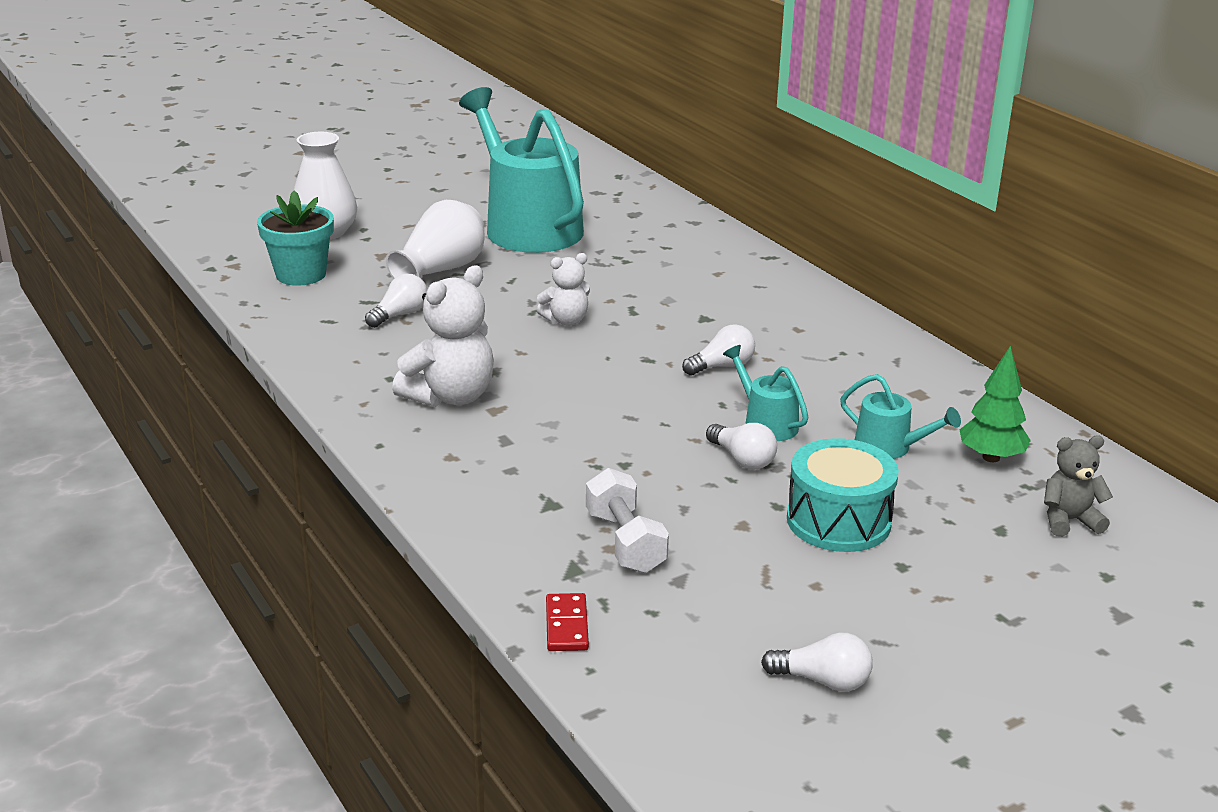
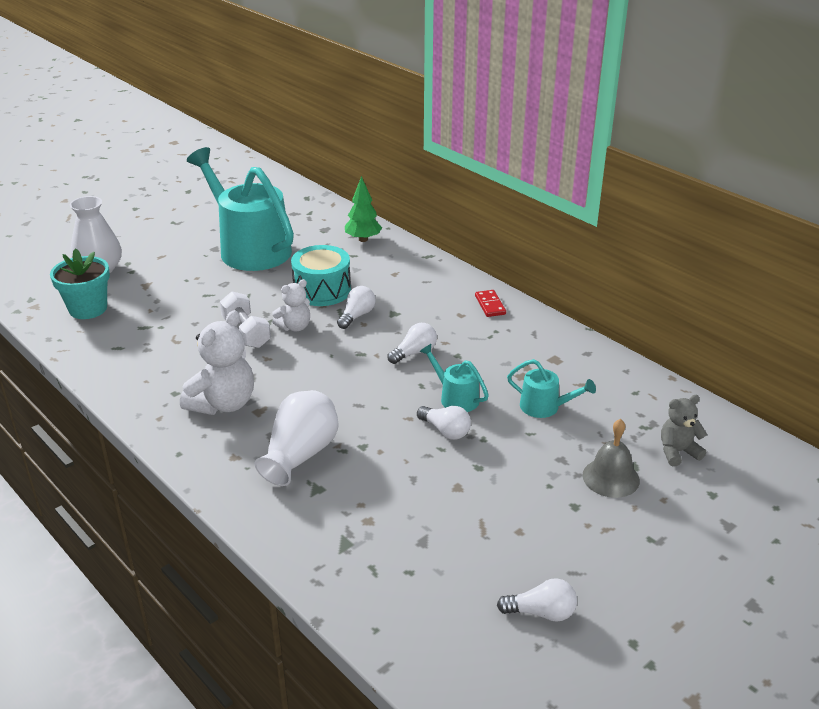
camera: 10 degrees left, 5 degrees up
white light bulb [365,274,427,328] -> white light bulb moved to [337,286,376,329]
white vase [386,200,485,279] -> white vase moved to [255,390,339,486]
red domino [546,593,589,651] -> red domino moved to [475,290,506,317]
white dumbbell [586,468,669,573] -> white dumbbell moved to [220,292,271,348]
turquoise drum [787,438,899,552] -> turquoise drum moved to [291,245,351,306]
green tree [960,345,1031,462] -> green tree moved to [345,176,382,242]
none -> grey bell [582,419,640,498]

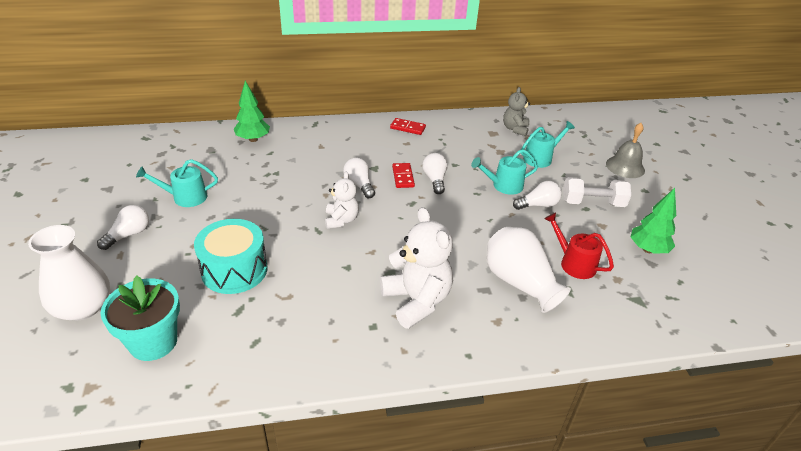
camera: 60 degrees left, 5 degrees up
turquoise watering can [187,147,294,271] -> turquoise watering can [136,159,218,207], size x0.44
white dumbbell [220,292,271,348] -> white dumbbell moved to [563,177,631,207]
turquoise drum [291,245,351,306] -> turquoise drum moved to [194,219,267,294]
white light bulb [497,578,577,622] -> white light bulb moved to [97,205,149,250]
grey teddy bear [661,395,707,466] -> grey teddy bear moved to [503,87,530,136]
none -> red domino [392,163,415,188]
none -> red watering can [544,213,614,279]
none -> green tree [631,188,676,254]

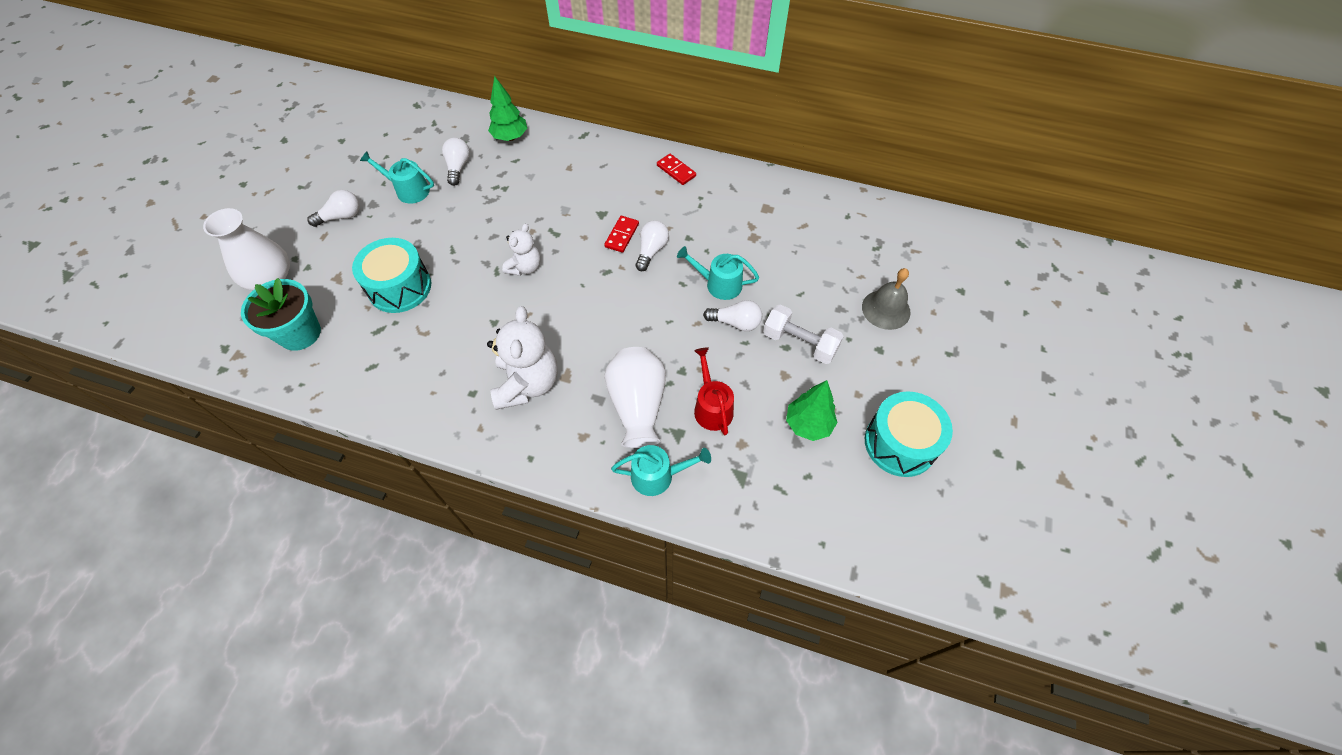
camera: 30 degrees right, 20 degrees up
white light bulb [343,158,375,199] -> white light bulb moved to [442,138,470,186]
grey teddy bear [503,87,530,136] -> none
turquoise watering can [521,121,575,168] -> turquoise watering can moved to [611,445,711,496]
none -> turquoise drum [865,391,953,477]

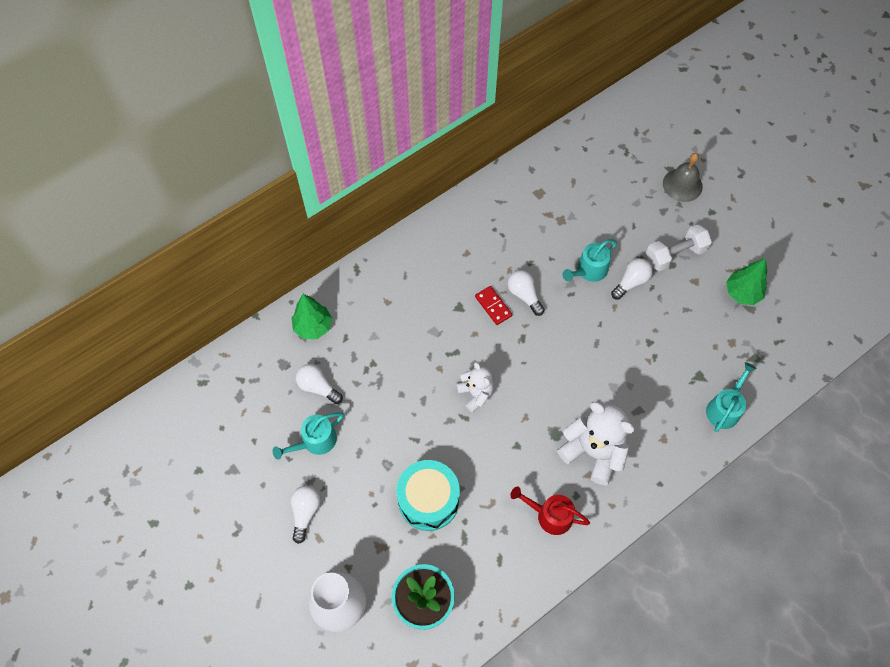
camera: 55 degrees left, 5 degrees up
white vase [604,347,666,448] -> none
red domino [657,154,696,185] -> none
red watering can [694,347,734,435] -> red watering can moved to [510,486,590,535]
turquoise drum [865,391,953,477] -> none

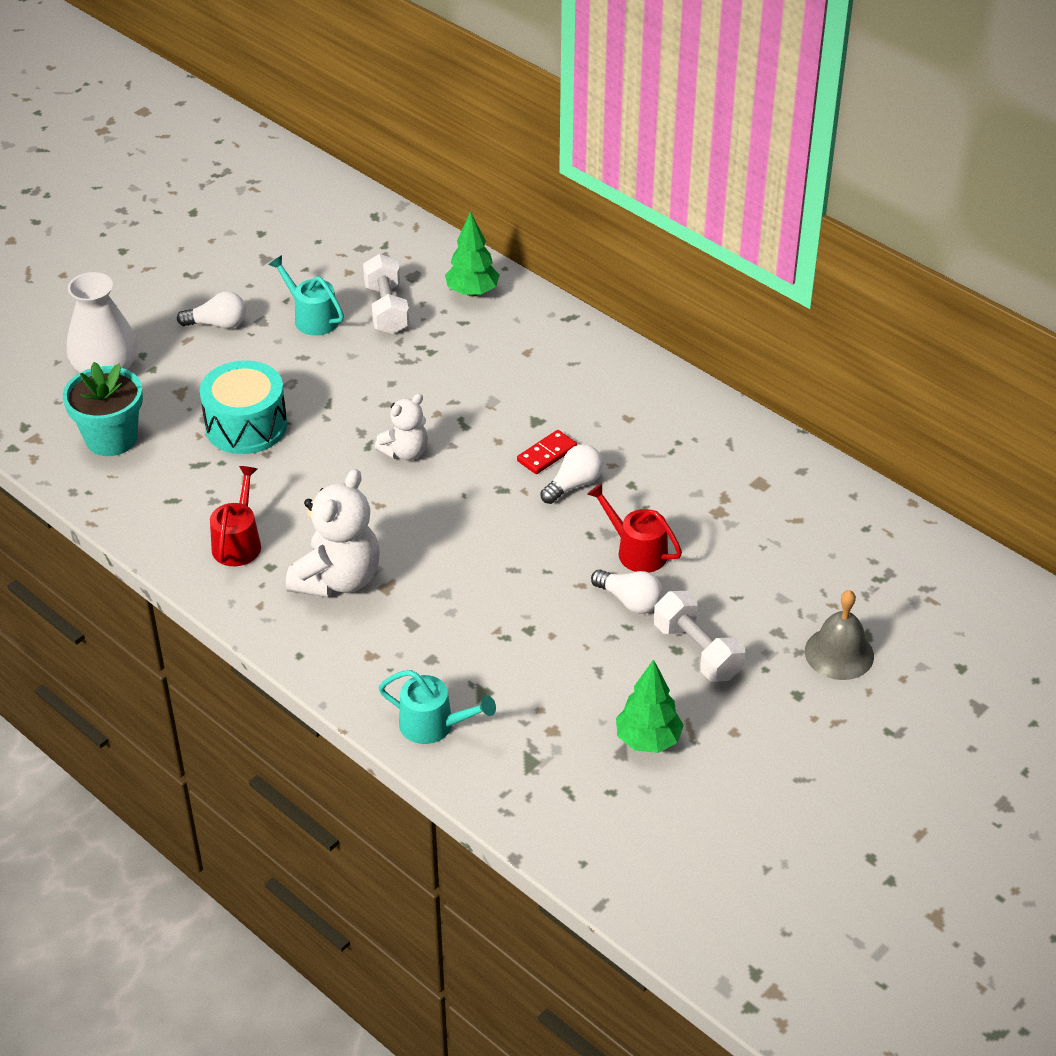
camera: 80 degrees right, 20 degrees down
white light bulb [296,364,343,404] -> white dumbbell [363,254,410,334]
turquoise watering can [562,239,617,282] -> red watering can [587,483,682,573]

